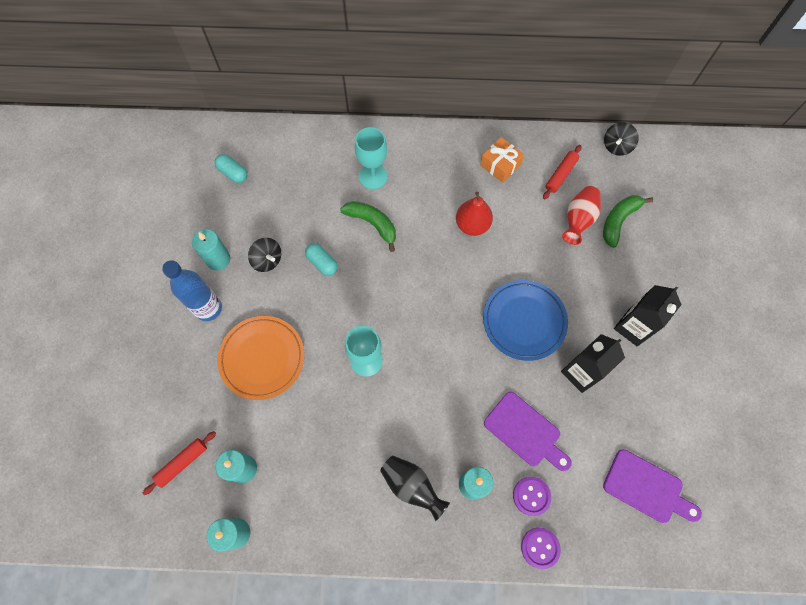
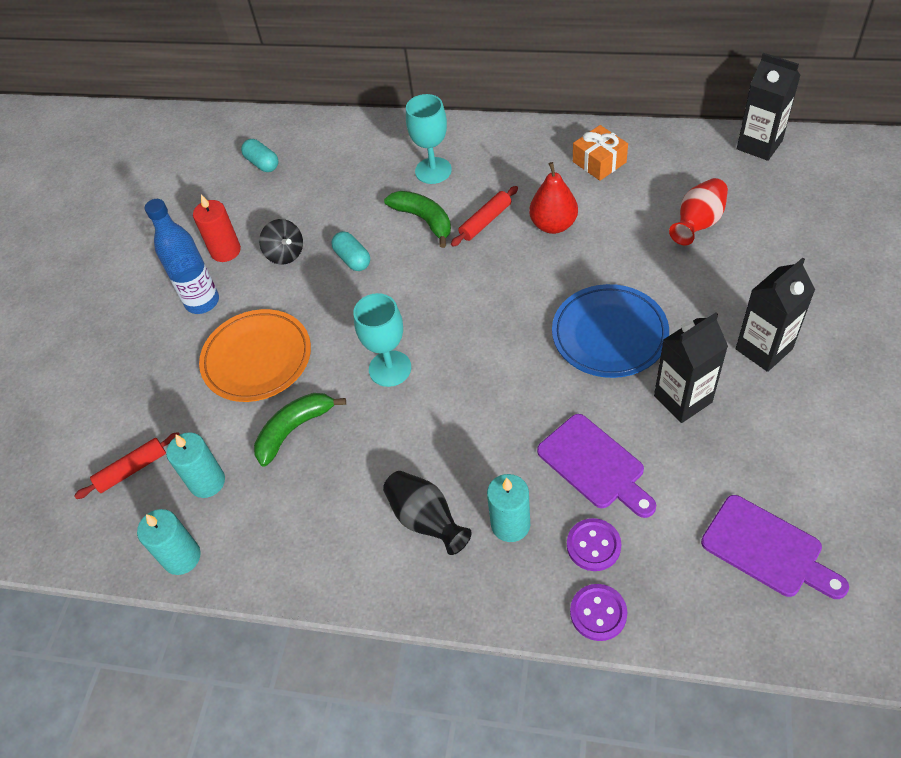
camera: 15 degrees right, 15 degrees down
turquoise candle [192,229,230,271] -> red candle [193,194,241,262]
red rolling pin [543,145,582,199] -> red rolling pin moved to [451,186,518,247]
green banana [603,195,653,248] -> green banana moved to [254,393,346,467]
black spinning top [604,122,639,156] -> black carton [737,53,801,161]

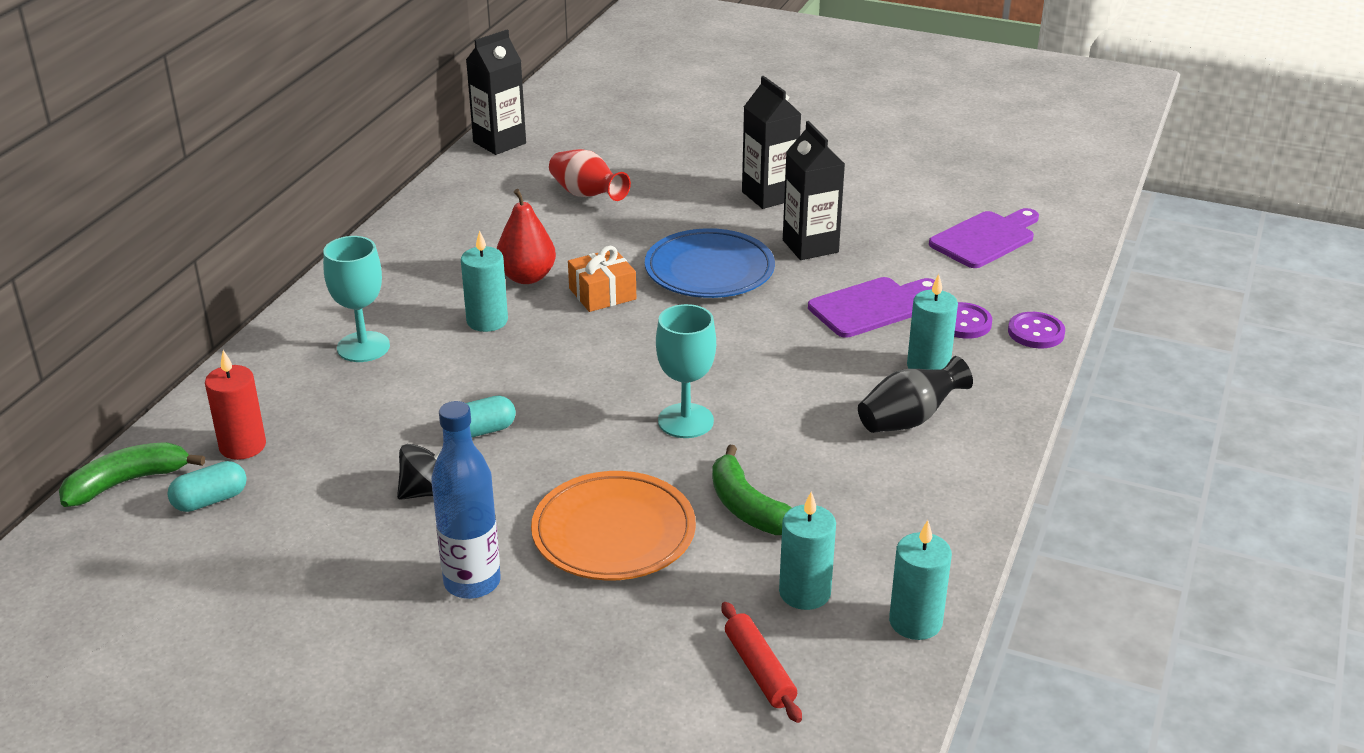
camera: 85 degrees left, 20 degrees down
red candle [193,194,241,262] -> red candle moved to [205,350,266,460]
green banana [384,191,451,248] -> green banana moved to [59,442,205,507]
red rolling pin [451,186,518,247] -> turquoise candle [461,230,508,332]
orange gift [573,125,628,181] -> orange gift moved to [568,246,636,312]

